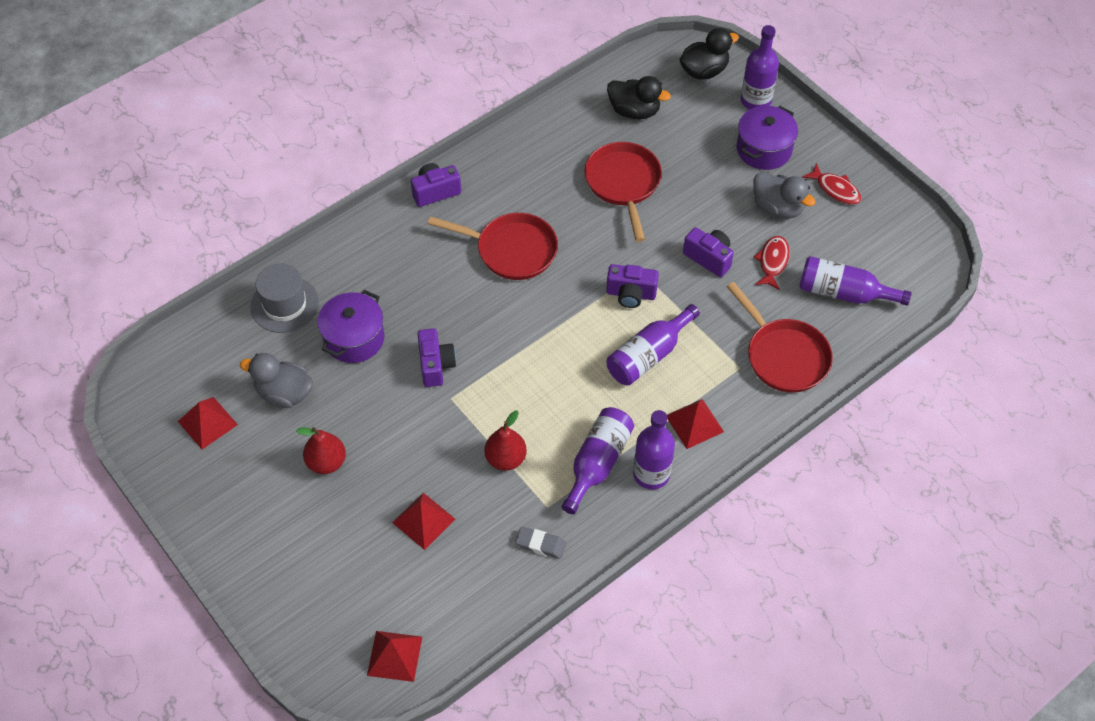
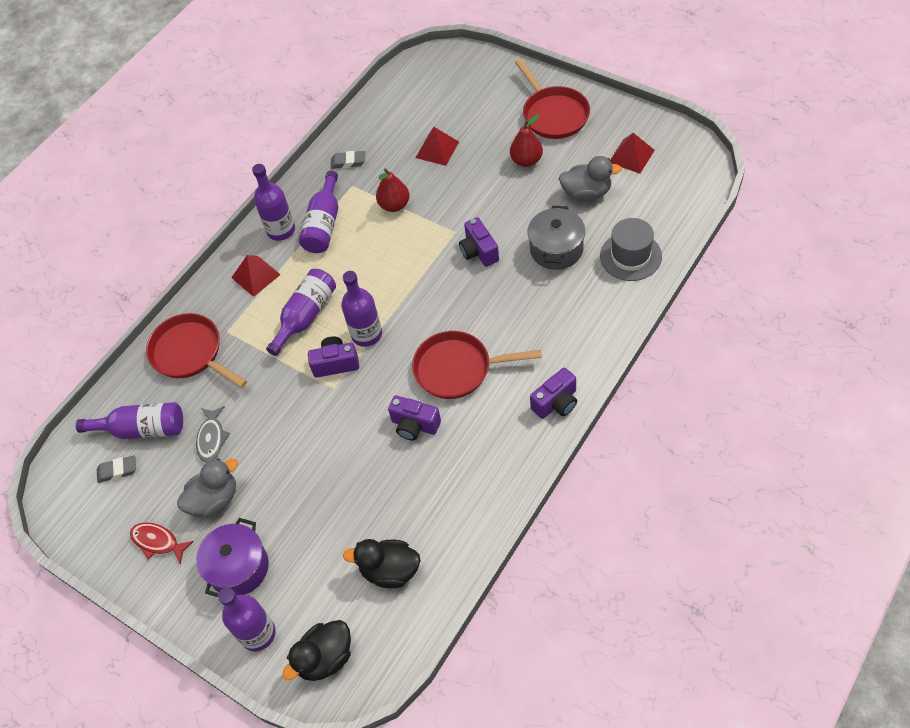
camera: 170 degrees right, 0 degrees up
purple pot [317,290,384,363] -> grey pot [527,206,585,270]
red pyramid [367,631,422,682] -> none
red pan [584,142,662,242] -> red pan moved to [515,59,590,139]
purple camera [683,227,734,277] -> purple camera moved to [388,395,441,441]
grey duck [753,172,816,219] -> grey duck turned 120 degrees clockwise [177,459,238,518]
red fish [754,236,790,290] -> grey fish [196,406,230,463]
none -> grey eraser [97,456,136,483]
none -> purple bottle [341,271,382,347]

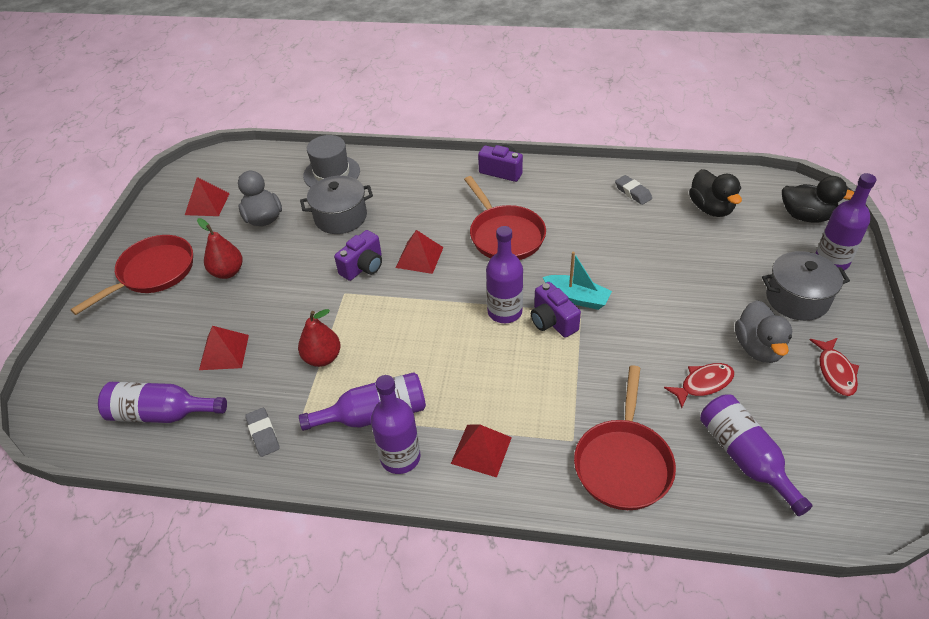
camera: 120 degrees left, 10 degrees down
grey eraser [97,456,136,483] -> grey eraser moved to [615,175,652,205]
grey duck [177,459,238,518] -> grey duck turned 120 degrees counterclockwise [735,300,792,363]
grey fish [196,406,230,463] -> red fish [664,363,734,408]
purple pot [196,518,269,597] -> grey pot [762,251,850,321]
purple bottle [266,269,336,356] -> purple bottle moved to [98,382,227,423]
purple camera [388,395,441,441] -> none
none -> red pyramid [396,230,444,274]
none -> turquoise boat [542,252,612,310]

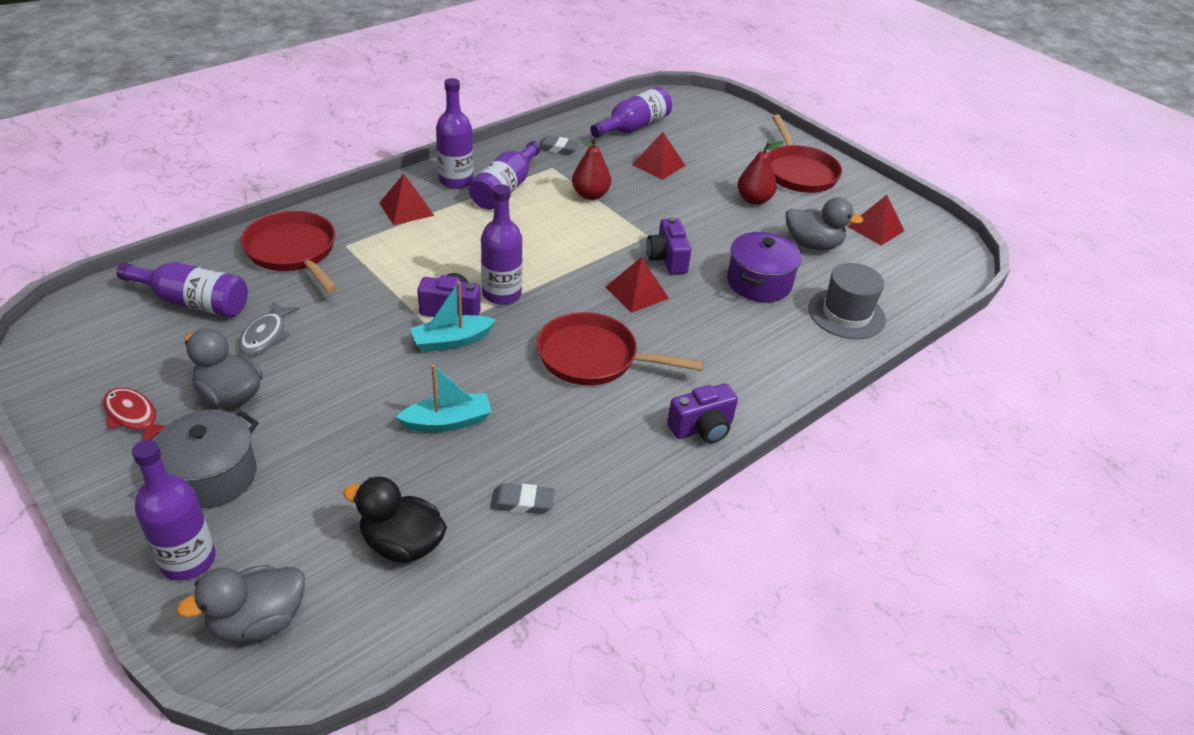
camera: 125 degrees right, 5 degrees down
grey pot [300,175,373,234] -> purple pot [727,232,802,302]
red fish [664,363,734,408] -> grey fish [239,302,300,355]
black duck [782,176,854,223] -> grey duck [177,565,305,643]
none -> turquoise boat [396,364,492,432]

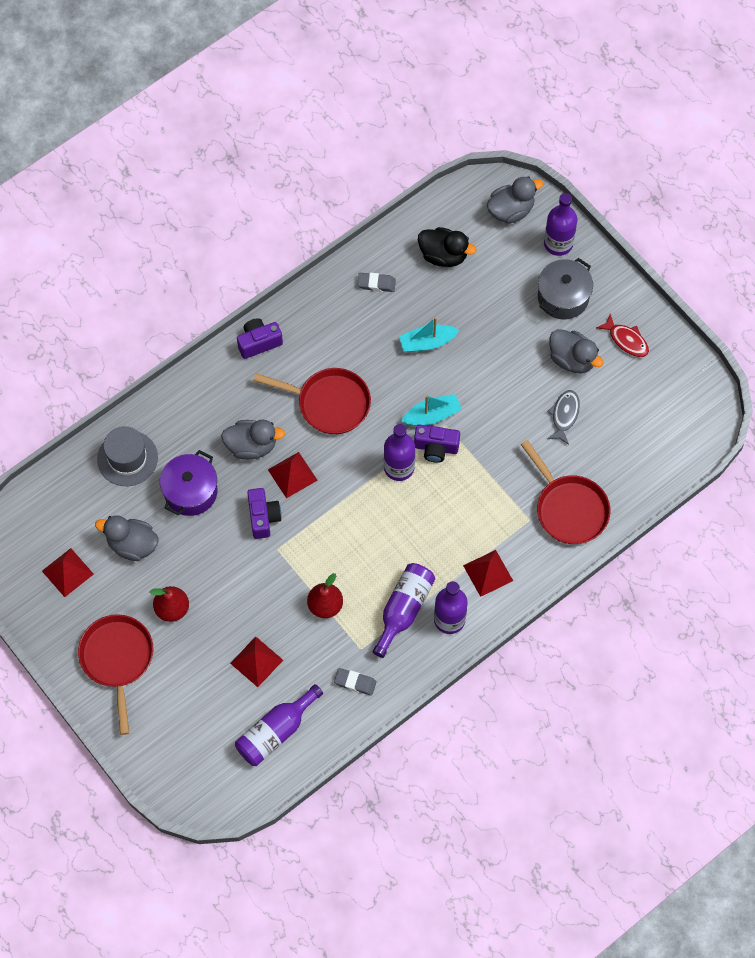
camera: 175 degrees left, 25 degrees up
purple bottle [116,262,248,317] -> none
none -> grey duck [221,419,285,460]

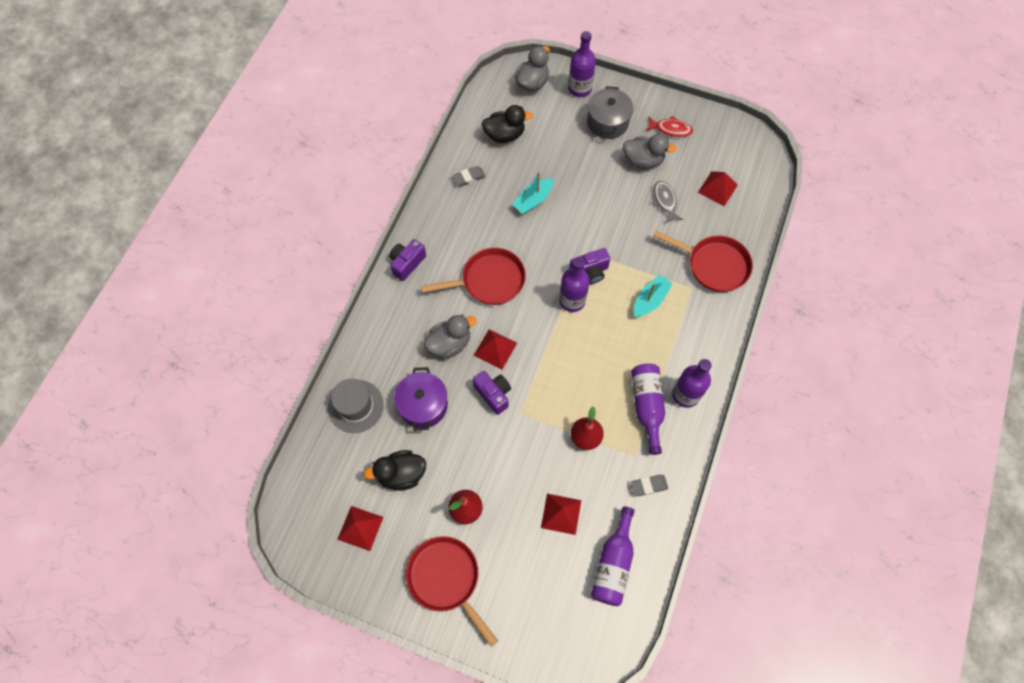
camera: 30 degrees left, 0 degrees up
grey duck [95,515,159,561] -> black duck [364,450,426,491]
turquoise boat [401,394,462,426] -> turquoise boat moved to [634,275,673,317]
red pyramid [463,550,513,597] -> red pyramid moved to [698,171,738,206]

